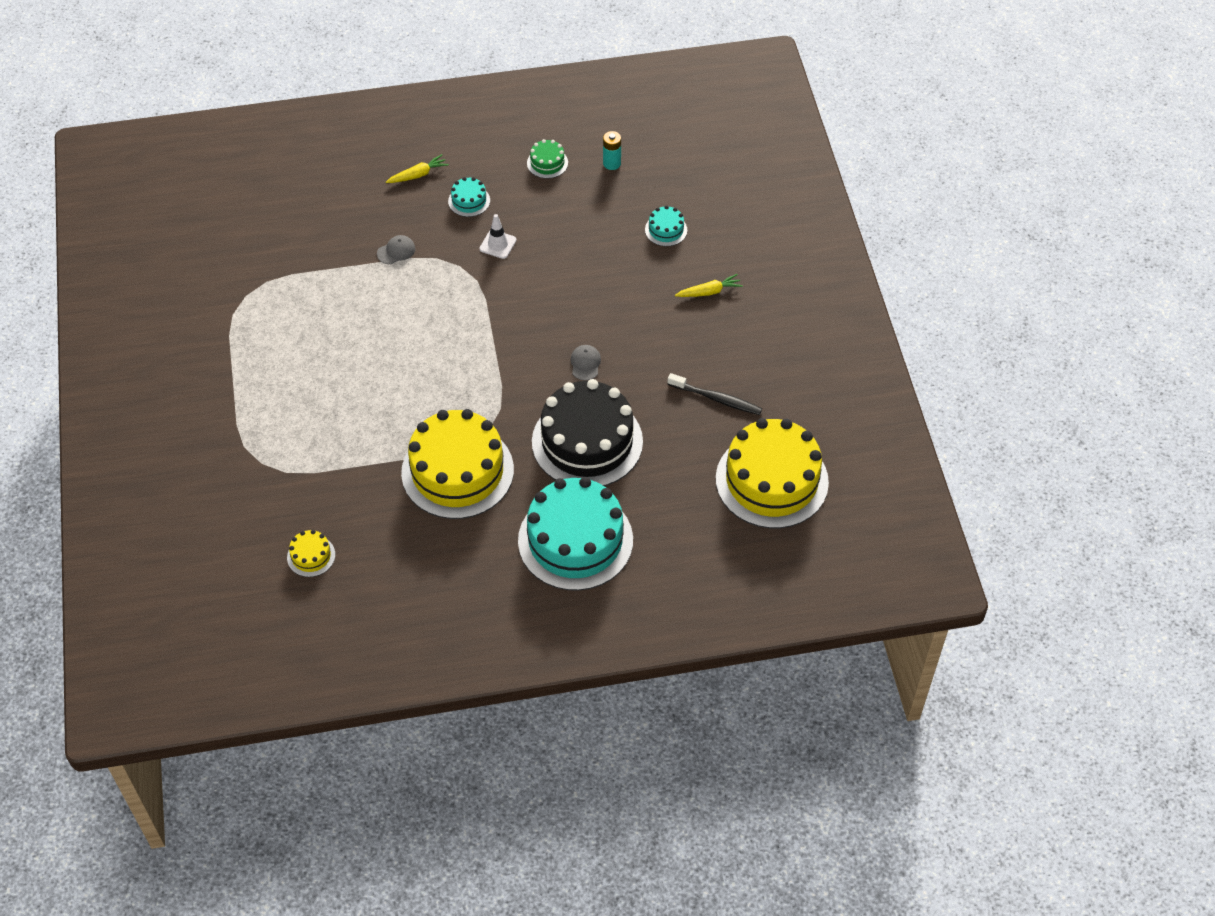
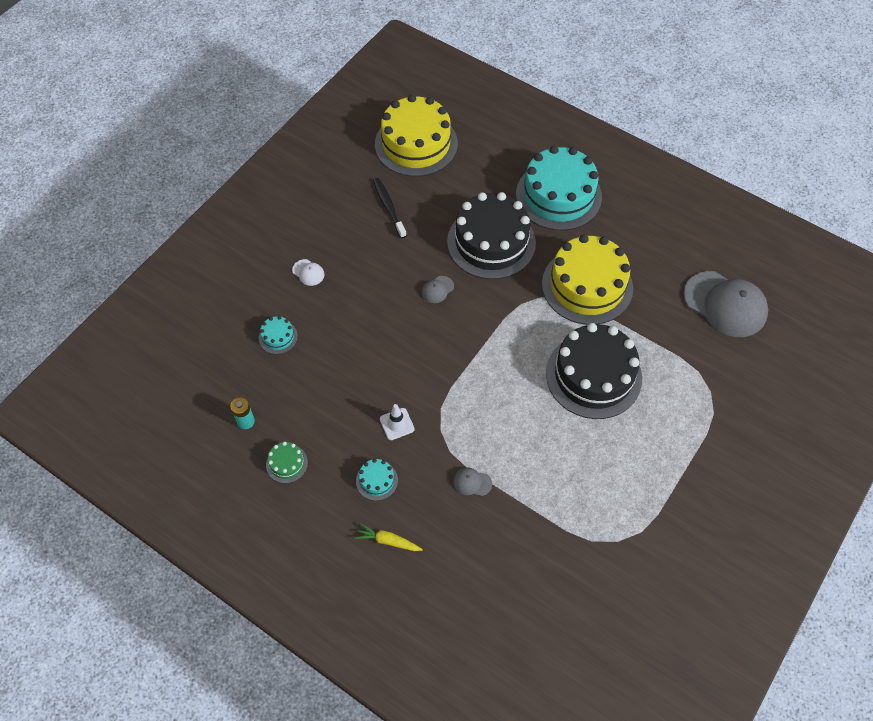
camera: 135 degrees left, 5 degrees up
yellow cake [287,530,335,577] -> grey cap [684,271,768,337]
yellow carrot [675,274,743,297] -> white cap [292,259,324,286]
none -> black cake [546,323,642,419]

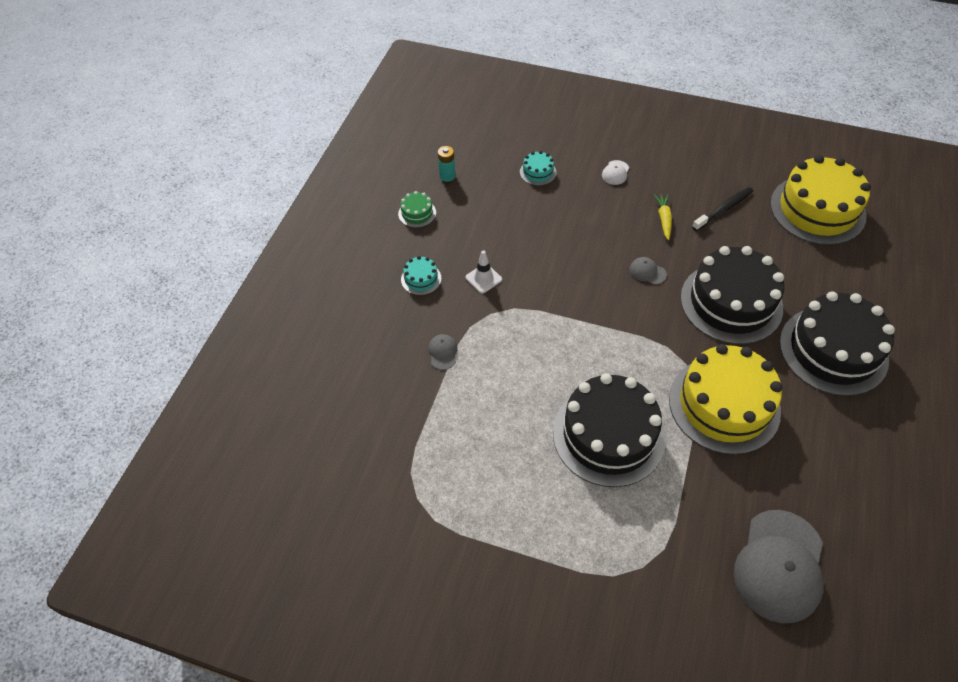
camera: 75 degrees right, 5 degrees down
yellow carrot [355,523,423,551] -> yellow carrot moved to [654,194,672,240]
turquoise cake [516,146,602,231] -> black cake [780,291,895,396]

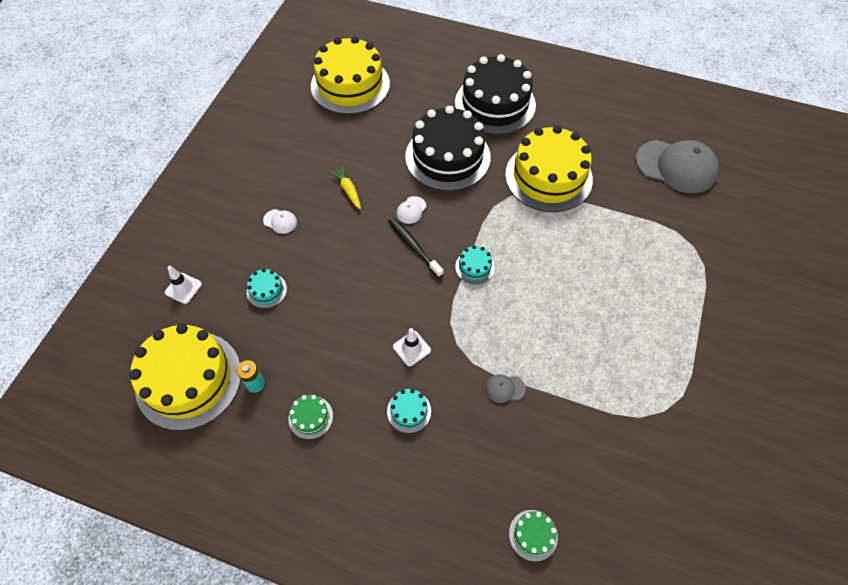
camera: 90 degrees left, 5 degrees up
black cake [553,373,666,487] -> none
grey cap [630,257,667,285] -> white cap [396,196,426,224]
yellow carrot [654,194,672,240] -> yellow carrot turned 60 degrees clockwise [330,166,361,209]
black toothbrush [692,187,753,231] -> black toothbrush moved to [388,218,444,278]
none -> yellow cake [129,324,241,431]
none -> white traffic cone [165,266,202,304]
none -> turquoise cake [455,245,495,284]
none -> green cake [509,510,558,562]

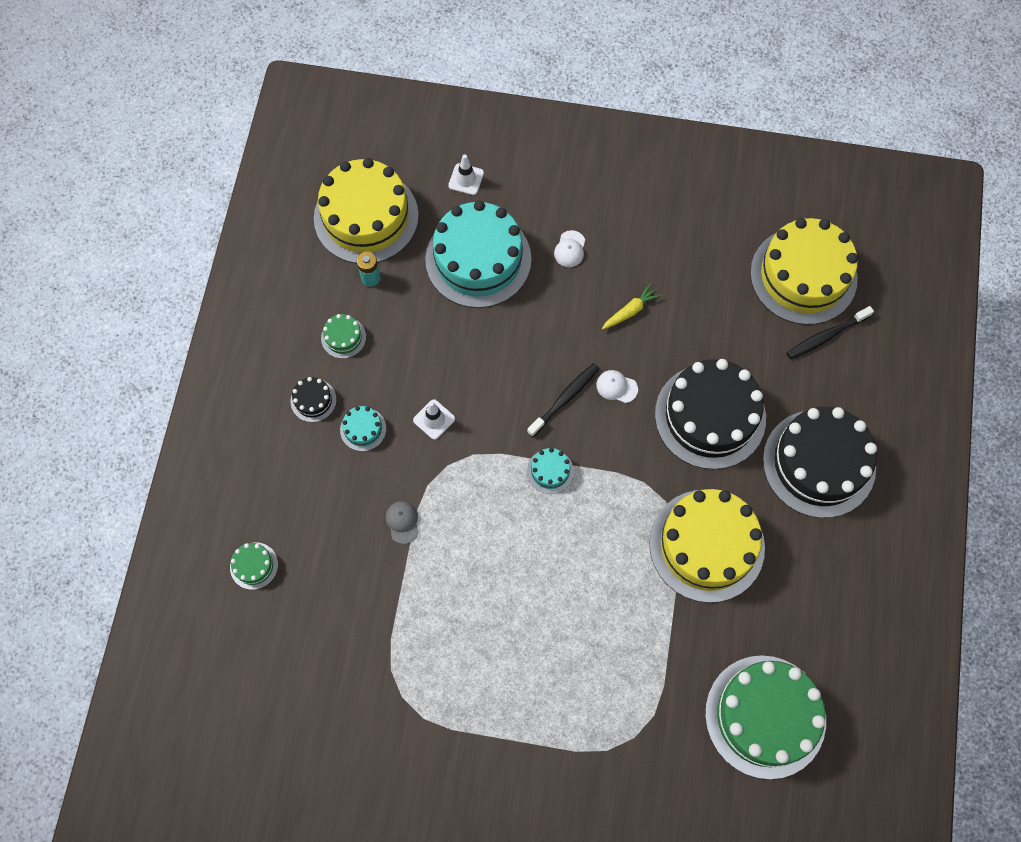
camera: 80 degrees right, 10 degrees up
turquoise cake [247,269,287,308] -> turquoise cake [425,200,531,308], size x2.41
grey cap [635,140,719,193] -> green cake [705,655,826,779]
none -> black cake [291,377,337,422]
none -> black toothbrush [787,306,874,359]

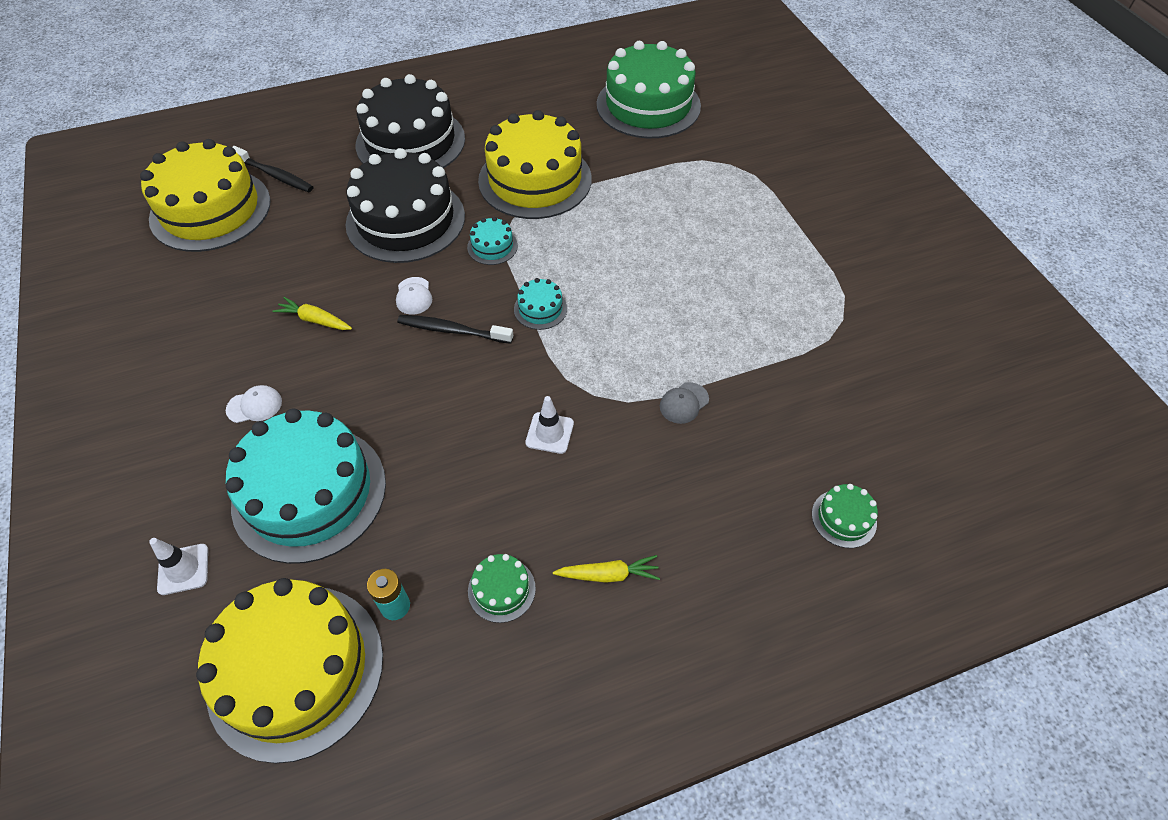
camera: 120 degrees left, 15 degrees down
black cake [291,377,337,422] -> yellow carrot [553,555,660,583]
turquoise cake [340,406,386,451] -> turquoise cake moved to [467,217,518,265]

